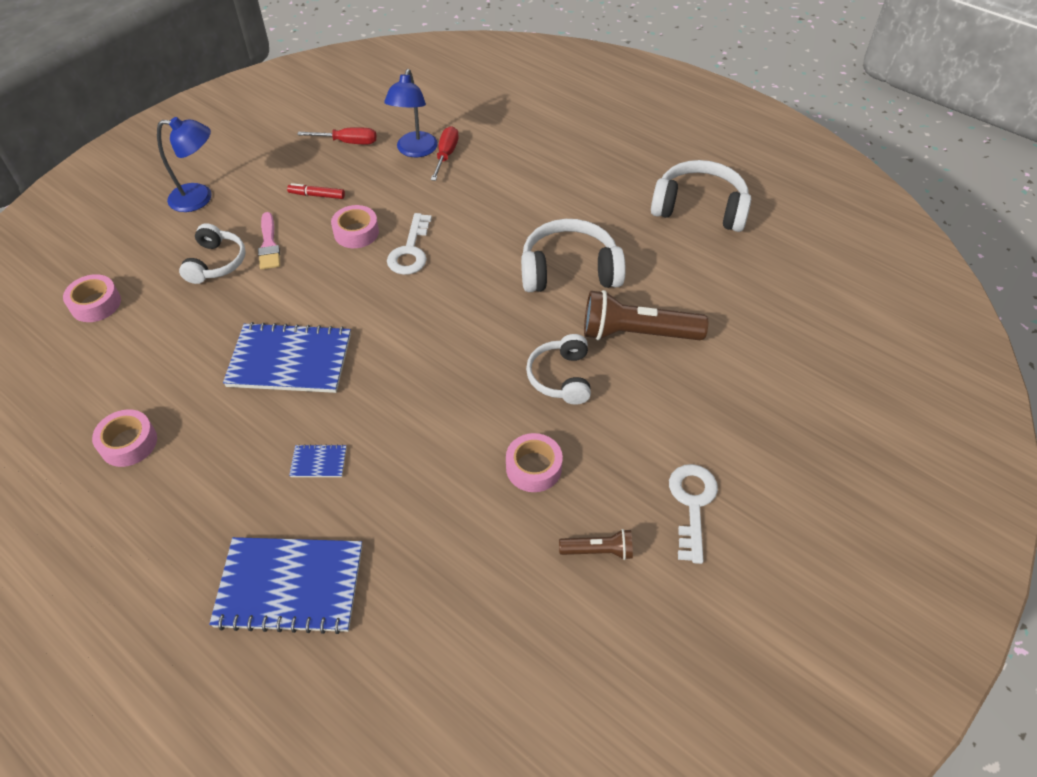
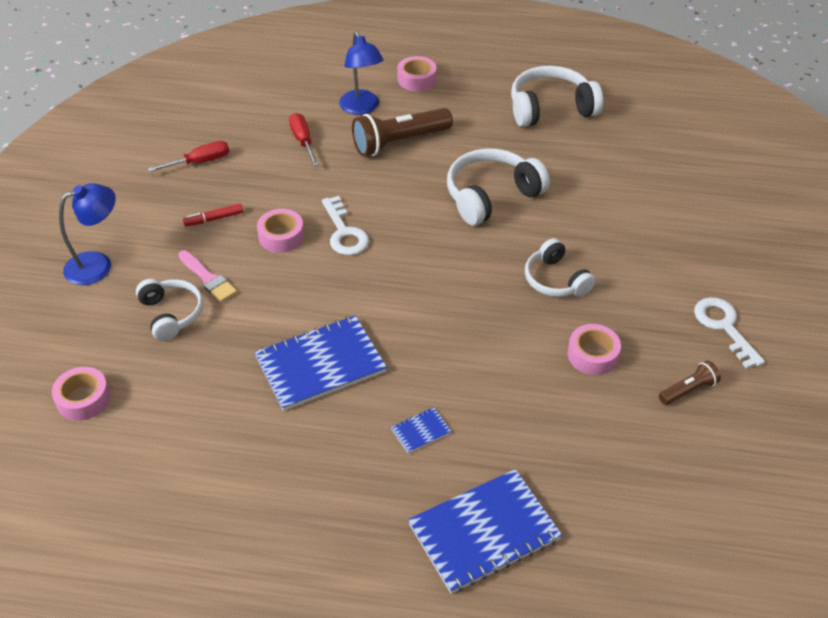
camera: 30 degrees left, 5 degrees down
pink tape [92,409,157,467] -> pink tape moved to [397,56,437,91]
blue lamp [384,69,438,157] -> blue lamp moved to [339,31,383,115]
brown flashlight [584,290,708,340] -> brown flashlight moved to [352,108,453,156]

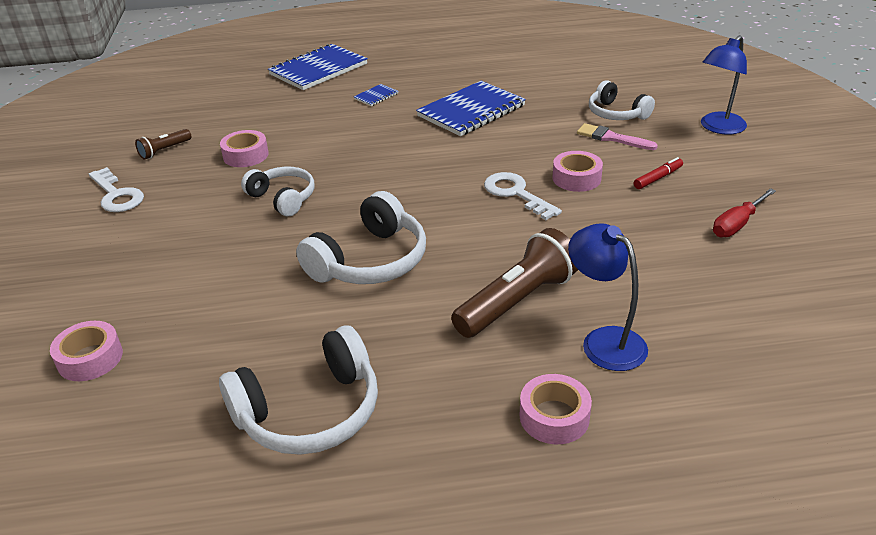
camera: 165 degrees right, 10 degrees down
pink tape [52,367,110,421] -> pink tape moved to [50,321,123,381]
red screwdriver [289,113,319,166] -> none

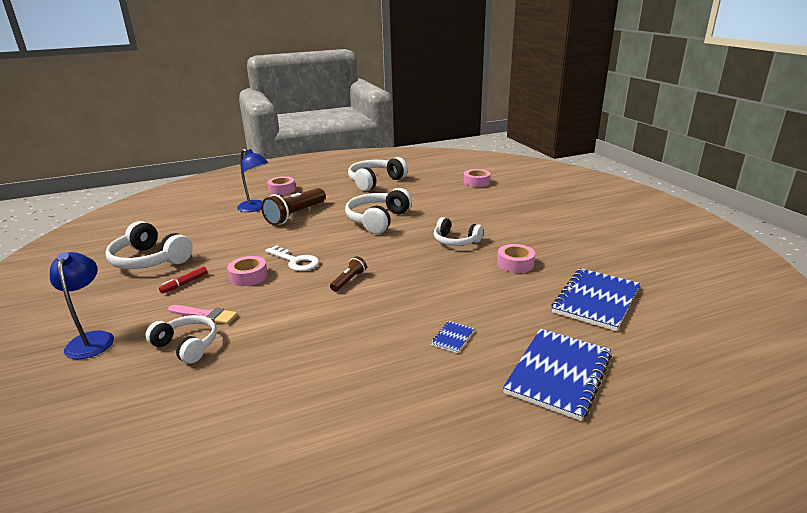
camera: 165 degrees right, 10 degrees down
white key [89,167,144,212] -> none
brown flashlight [135,129,191,160] -> brown flashlight moved to [330,256,367,292]
blue notebook [416,81,526,136] -> blue notebook moved to [551,268,640,331]
blue lamp [701,35,747,135] -> blue lamp turned 45 degrees counterclockwise [50,252,114,359]
red screwdriver [713,188,776,237] -> white headphones [105,221,193,269]

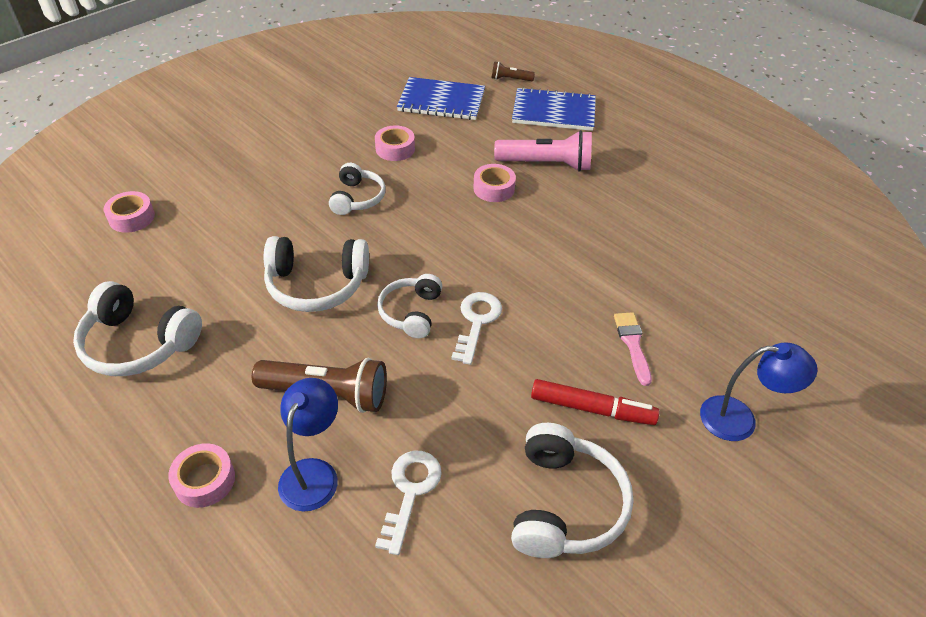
camera: 115 degrees left, 20 degrees up
blue lamp [50,252,114,359] -> blue lamp turned 135 degrees counterclockwise [700,342,818,441]
white headphones [145,315,217,364] -> white headphones moved to [377,274,442,338]
red marker [159,267,208,294] -> red marker [531,379,660,425], size x1.74
pink tape [227,256,268,286] -> pink tape moved to [473,164,516,202]
brown flashlight [330,256,367,292] -> brown flashlight moved to [492,61,535,81]
blue notebook [431,321,475,353] -> pink flashlight [494,130,592,172]
none -> white key [375,451,442,555]

